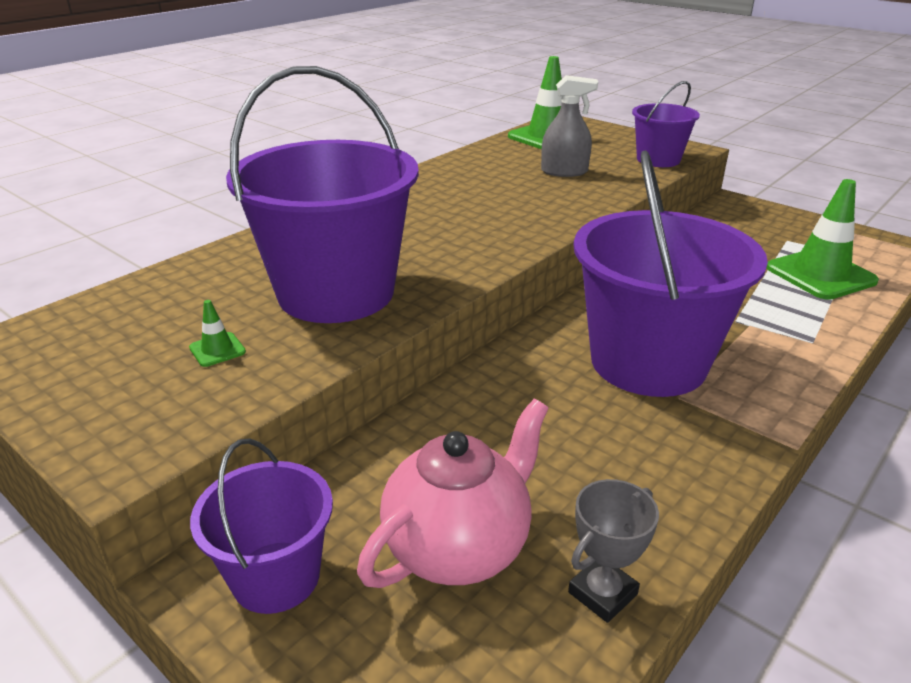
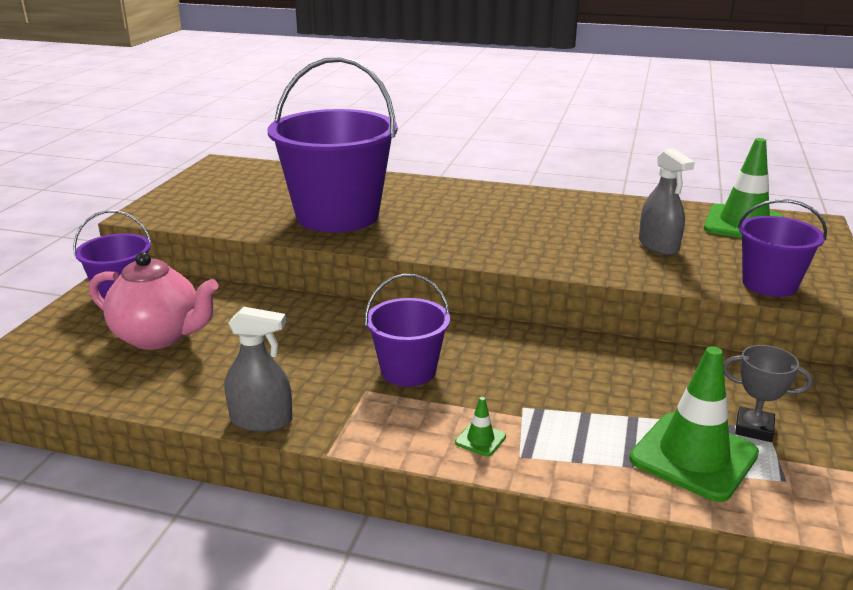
camera: 65 degrees right, 5 degrees down
green traffic cone [189,300,246,367] -> green traffic cone moved to [455,397,506,456]
grey trophy [568,479,659,623] -> grey trophy moved to [723,345,812,442]
purple bucket [573,150,768,397] -> purple bucket [365,274,450,387], size x0.53
none -> grey spray bottle [225,307,293,432]

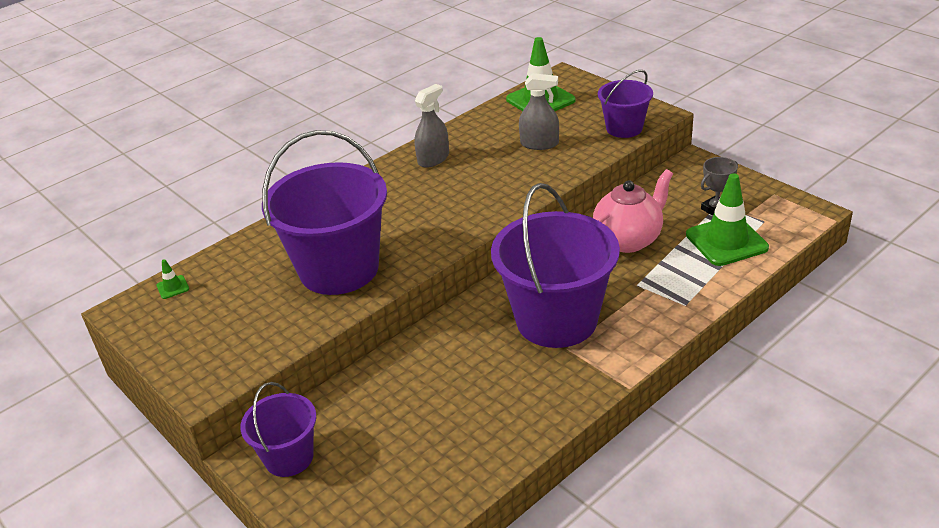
camera: 55 degrees left, 10 degrees up
pink teapot [89,252,218,350] -> pink teapot moved to [593,169,673,253]
grey spray bottle [225,307,293,432] -> grey spray bottle moved to [414,84,449,168]
purple bucket [365,274,450,387] -> purple bucket [491,183,620,348], size x1.88
green traffic cone [455,397,506,456] -> green traffic cone moved to [157,259,189,299]

